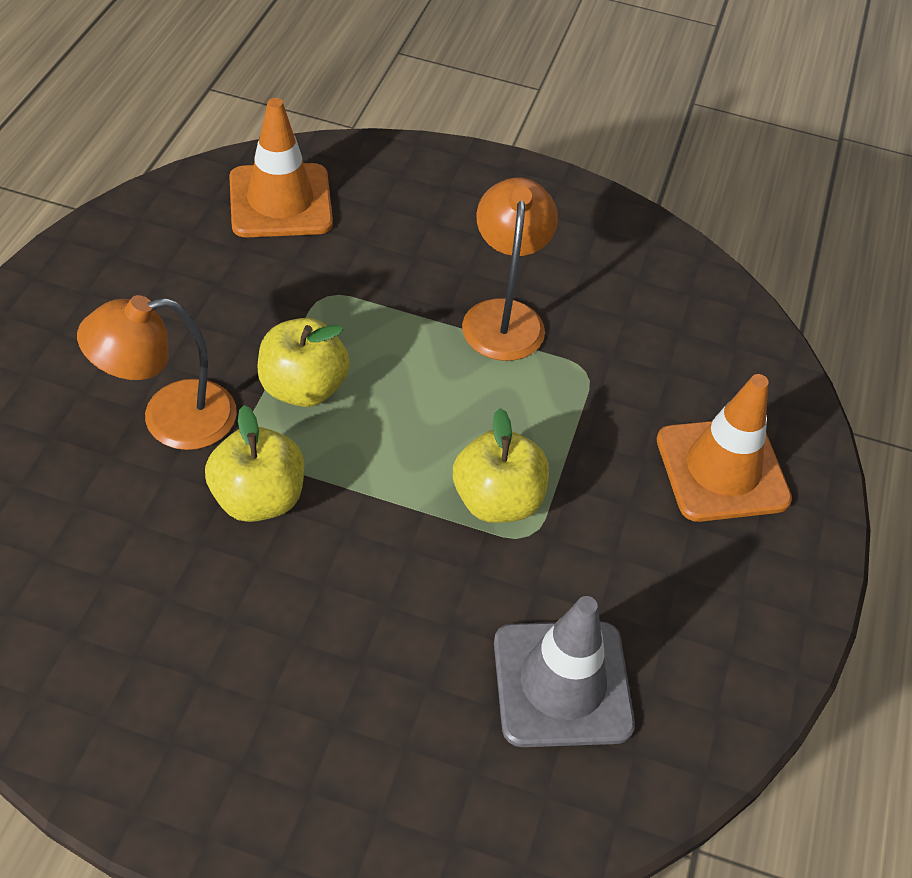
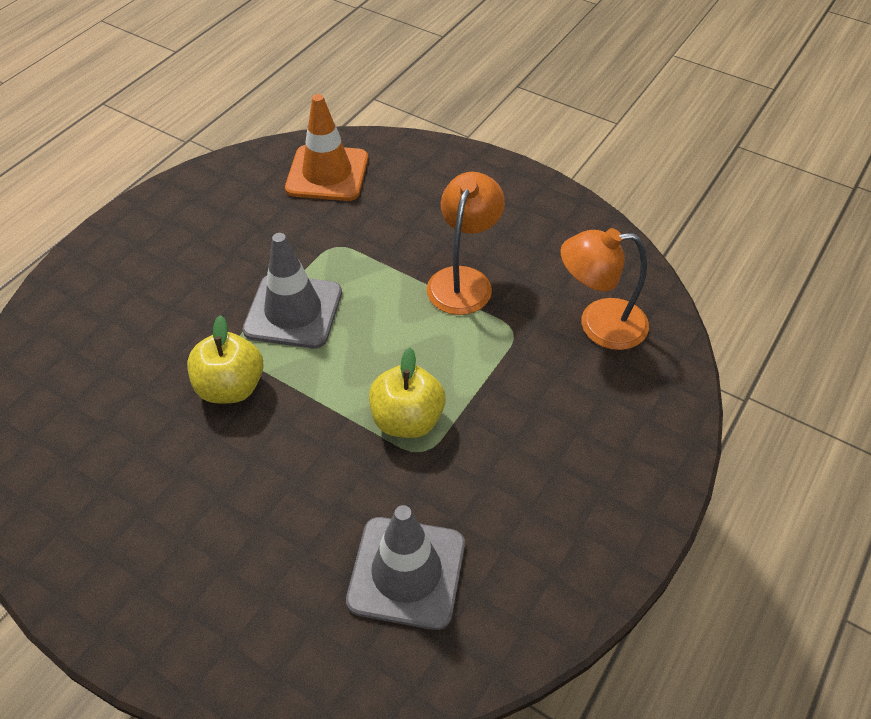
camera: 20 degrees right, 0 degrees up
orange lamp [77,295,237,450] -> orange lamp moved to [561,228,649,350]
yellow apple [257,318,350,407] -> grey traffic cone [242,233,342,348]
orange traffic cone [657,374,792,522] -> none

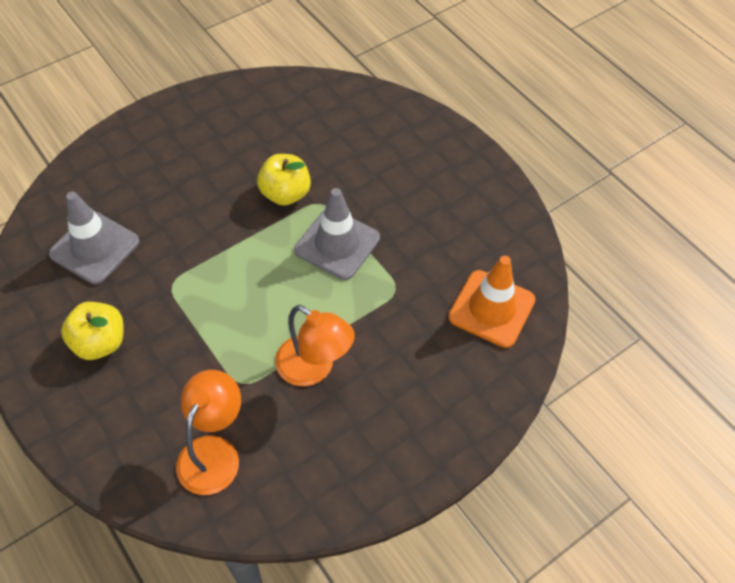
camera: 110 degrees right, 5 degrees up
yellow apple [369,348,446,438] -> yellow apple moved to [61,302,123,360]

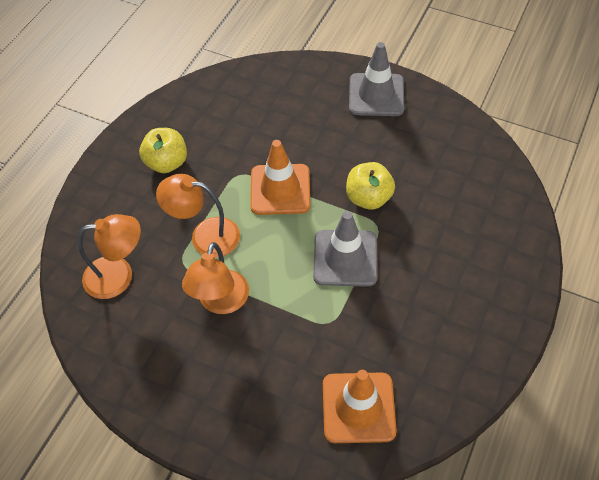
camera: 65 degrees right, 0 degrees up
grey traffic cone [49,192,140,284] -> grey traffic cone moved to [349,42,404,116]
none -> orange lamp [156,174,240,258]
none -> orange traffic cone [250,140,310,215]

